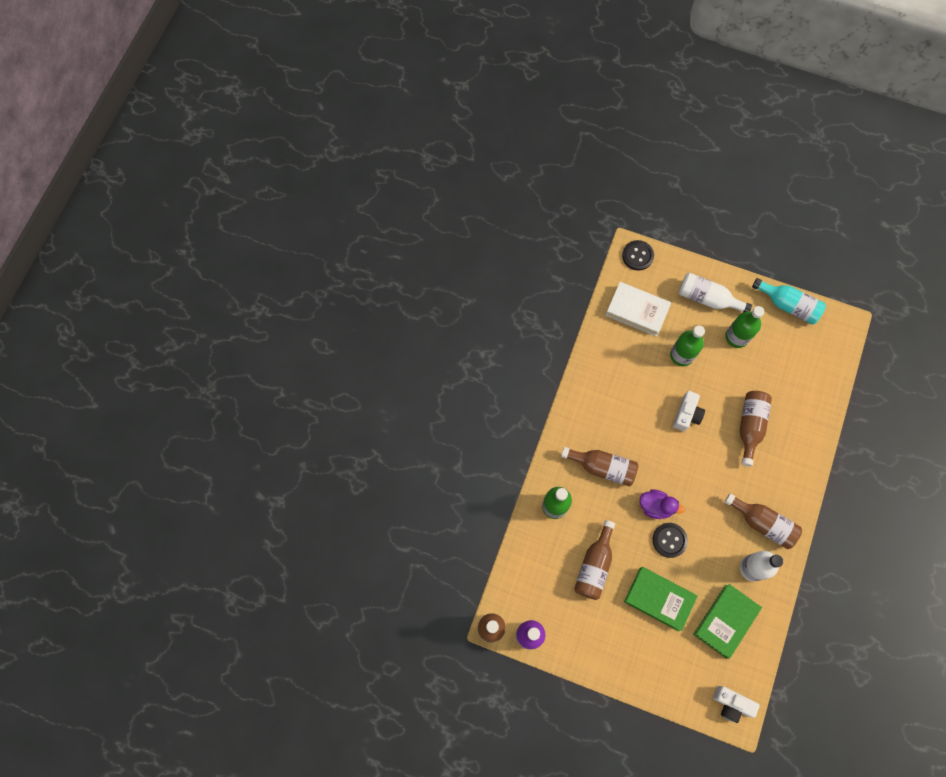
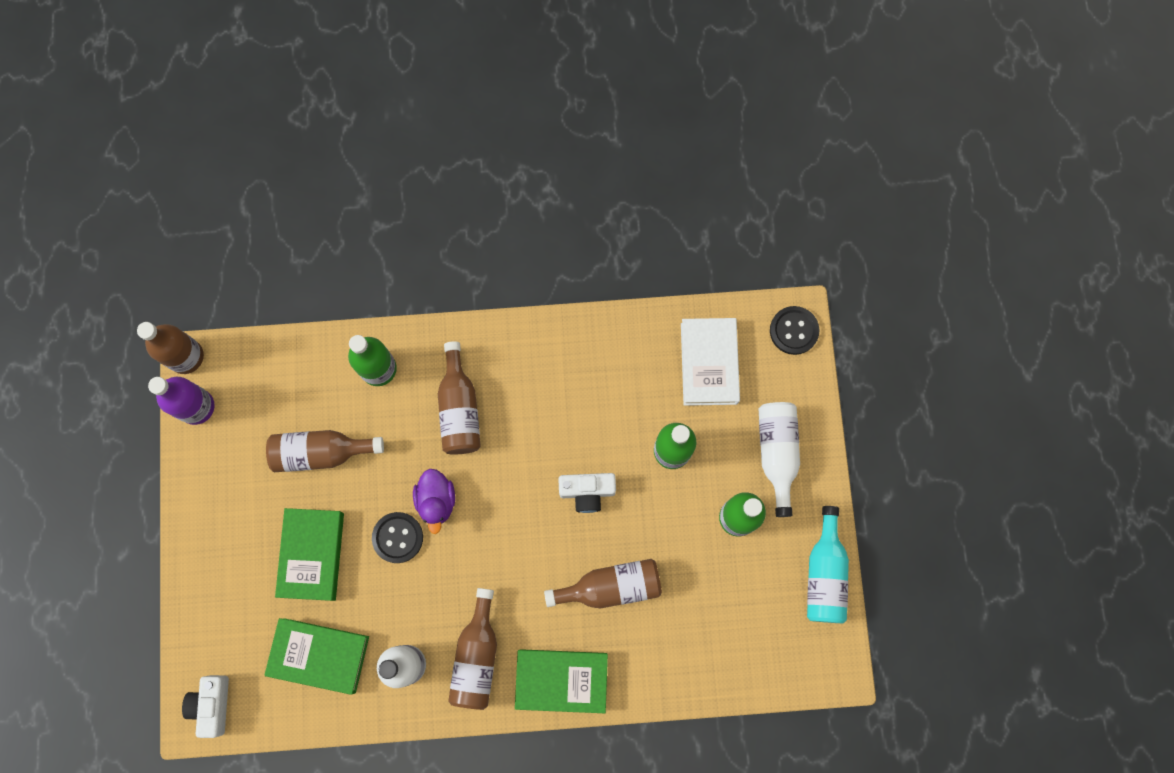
camera: 65 degrees right, 5 degrees up
none -> green book [515,649,608,713]

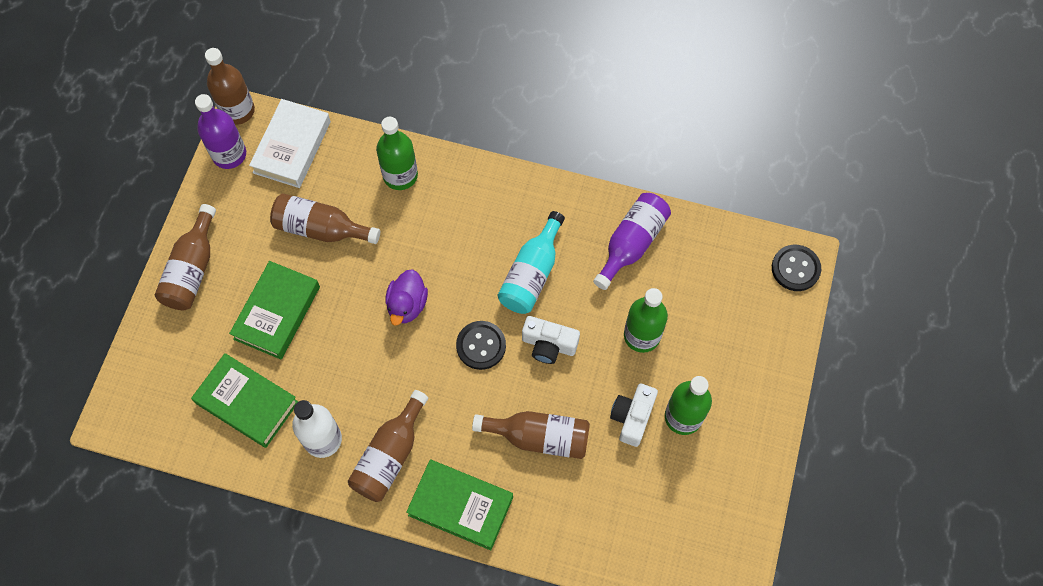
camera: 20 degrees right, 10 degrees down
white camera [182,675,229,738] -> white camera moved to [610,384,658,447]
black button [372,512,423,563] -> black button moved to [456,321,506,370]
brown bottle [438,341,481,454] -> brown bottle moved to [155,204,216,310]
white book [681,318,740,406] -> white book moved to [249,99,331,188]
white bottle [759,402,800,517] -> none
turquoise bottle [807,506,849,623] -> turquoise bottle moved to [498,211,565,314]
none -> purple bottle [593,193,671,290]

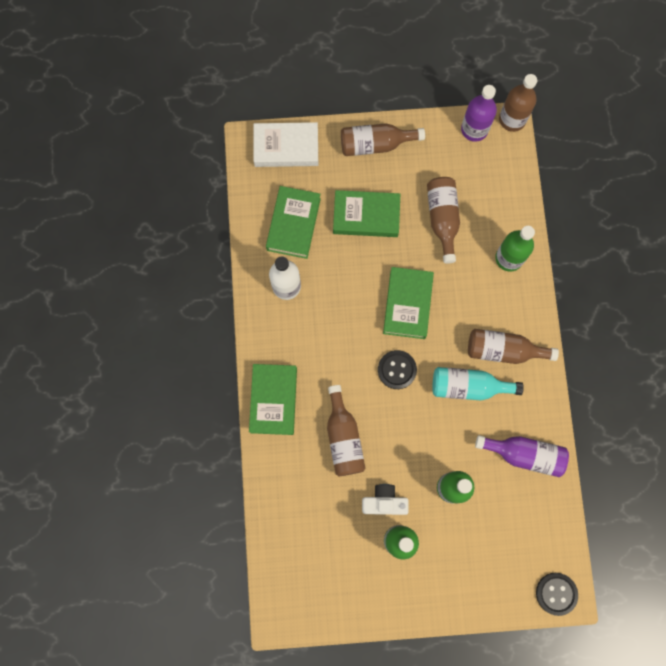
camera: 70 degrees right, 10 degrees up
white book [249,99,331,188] -> white book moved to [253,122,318,167]
brown bottle [348,390,428,502] -> brown bottle moved to [468,329,559,364]
purple duck [385,269,428,326] -> green book [383,267,434,339]
white camera [522,316,580,364] -> none

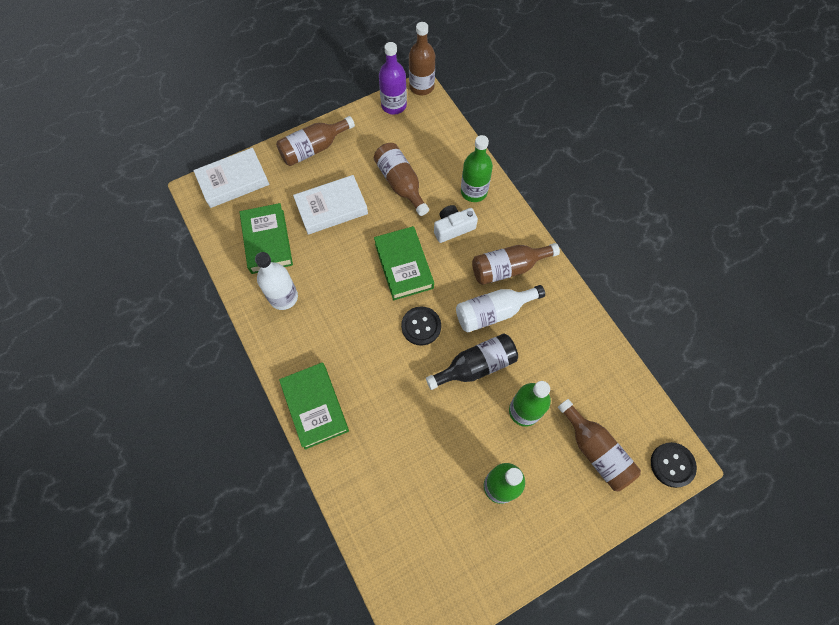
camera: 25 degrees left, 10 degrees down
brown bottle [327,385,365,476] -> brown bottle moved to [558,399,641,491]
green book [333,190,400,237] -> white book [293,175,368,235]
white camera [362,484,409,515] -> white camera moved to [434,205,478,243]
turquoise bottle [432,367,524,400] -> white bottle [456,285,545,332]
purple bottle [475,435,569,477] -> none
none -> black bottle [426,333,518,390]

